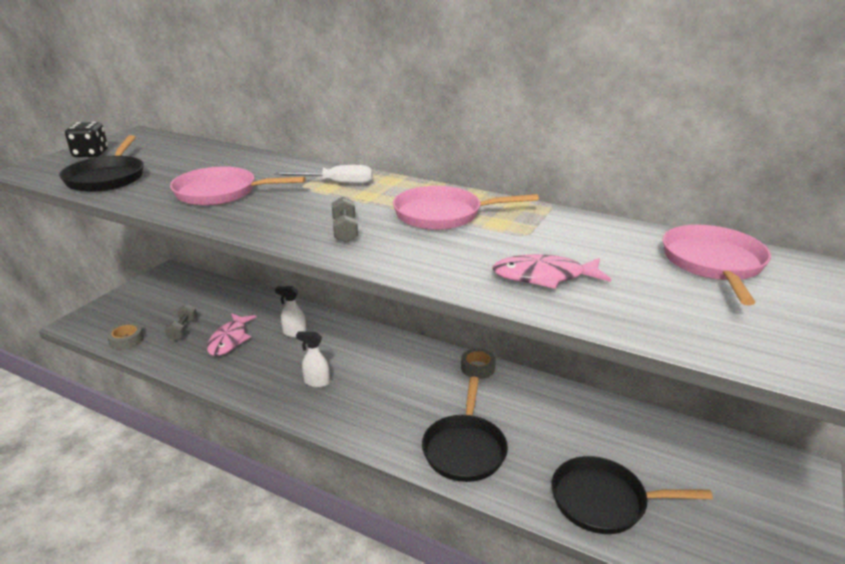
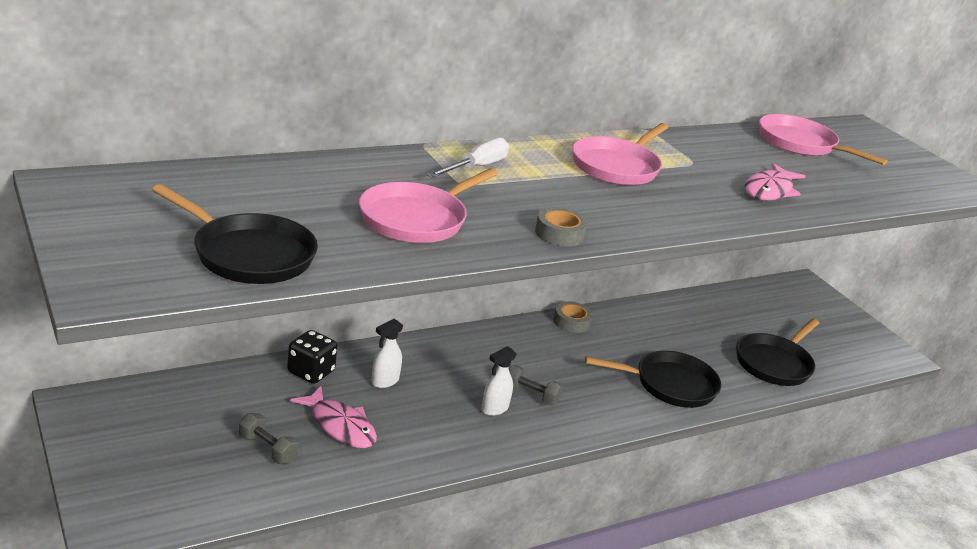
camera: 60 degrees left, 0 degrees up
black dice [65,122,108,157] -> black dice moved to [287,330,337,384]
grey tape [107,322,144,350] -> grey tape moved to [535,207,588,247]
grey dumbbell [332,196,358,243] -> grey dumbbell moved to [509,365,563,405]
black pan [422,377,508,482] -> black pan turned 45 degrees counterclockwise [585,351,722,408]

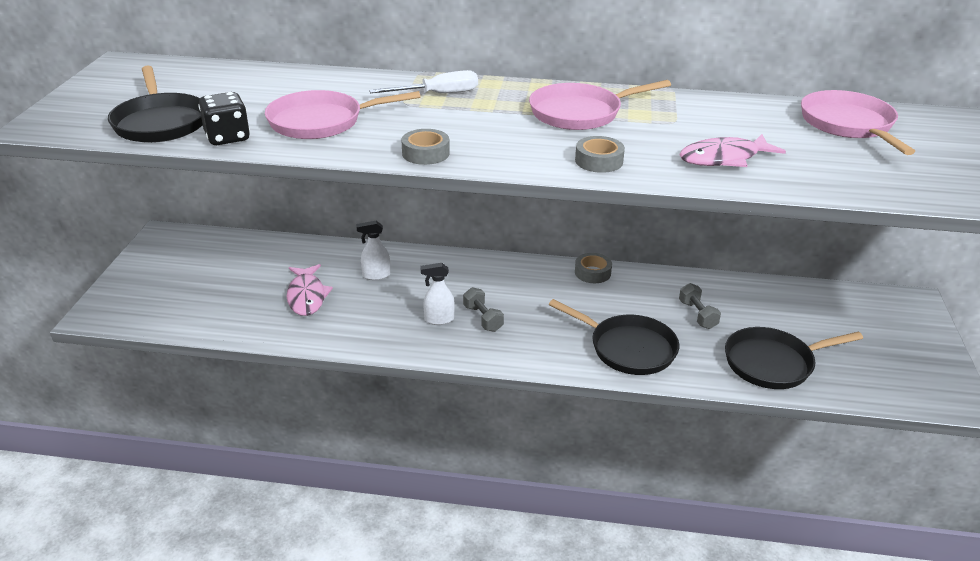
camera: 40 degrees right, 5 degrees up
grey dumbbell [239,413,299,464] -> grey dumbbell moved to [679,283,721,329]
black dice [287,330,337,384] -> black dice moved to [198,92,250,145]
none -> grey tape [575,136,625,173]

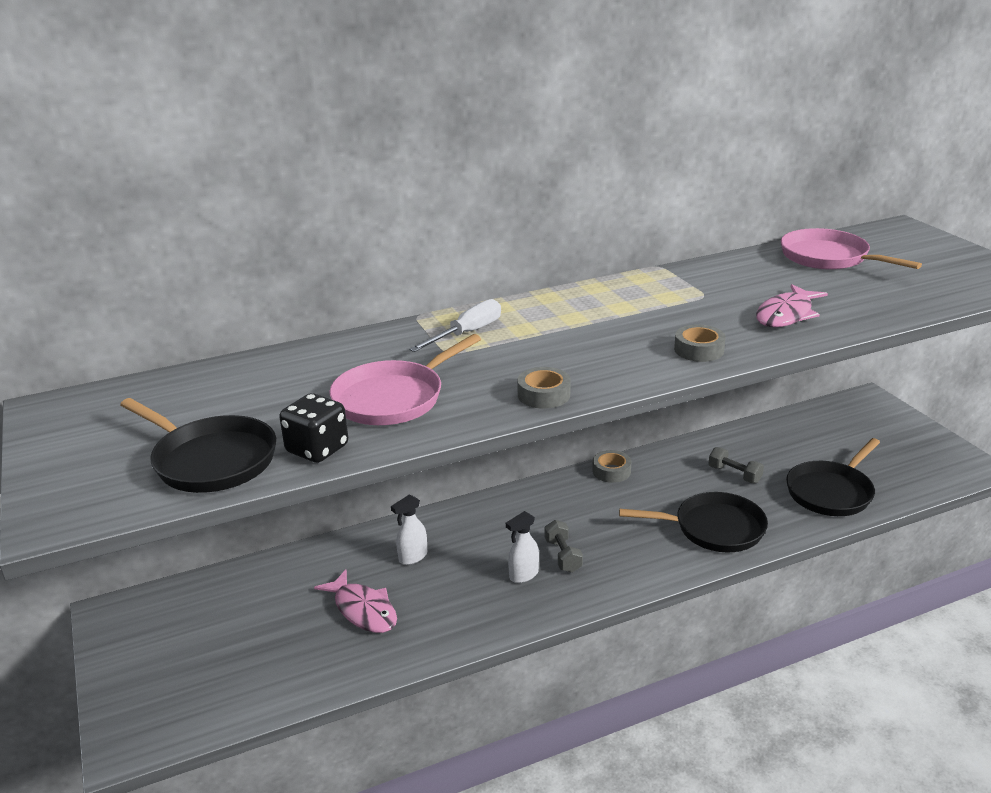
camera: 30 degrees left, 5 degrees down
grey dumbbell [463,287,504,332] -> grey dumbbell turned 45 degrees clockwise [545,520,583,573]
pink pan [529,80,671,130] -> none

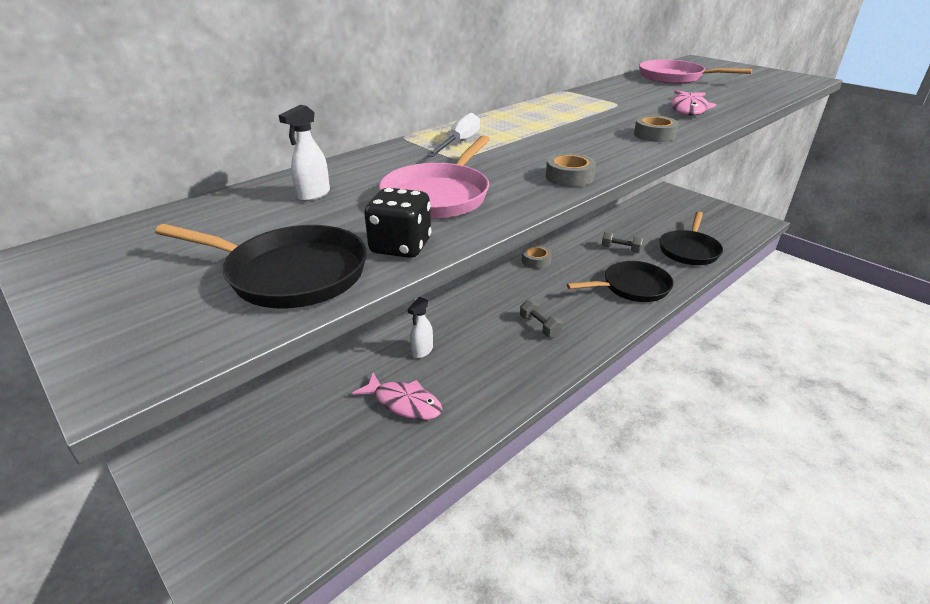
camera: 20 degrees left, 5 degrees up
white spray bottle [506,511,539,583] -> white spray bottle moved to [279,105,330,201]

